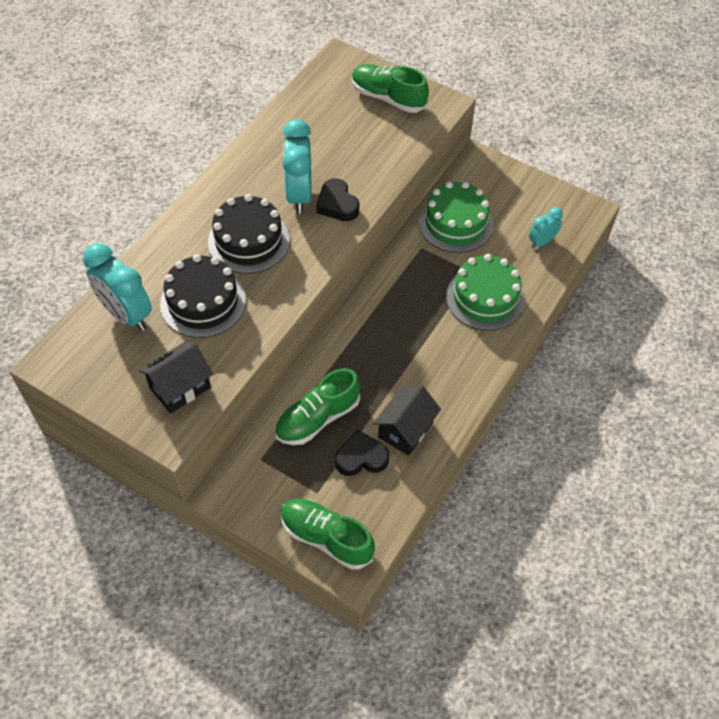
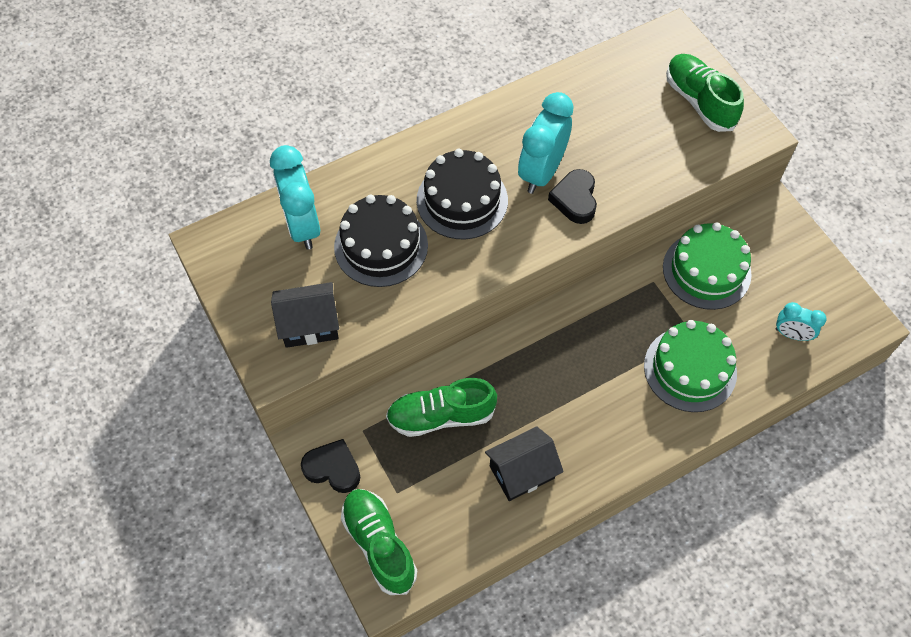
camera: 30 degrees right, 5 degrees up
black heart [335,430,389,476] -> black heart moved to [301,439,361,493]
turquoise clock [529,207,563,249] -> turquoise clock turned 150 degrees counterclockwise [776,302,827,341]

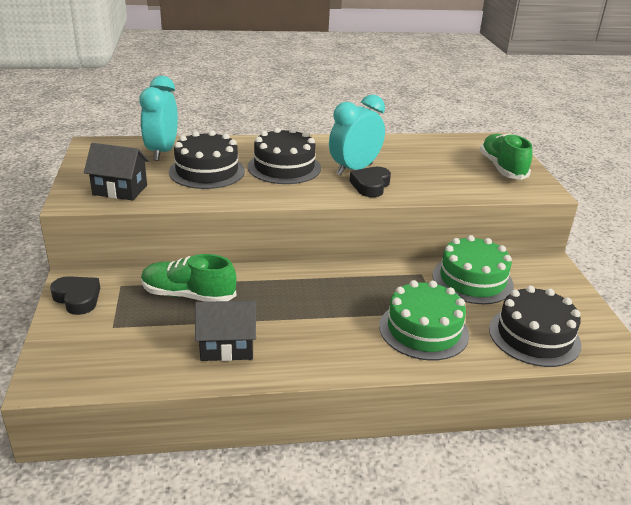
camera: 20 degrees right, 30 degrees down
green shoe [341,489,417,595] -> none
turquoise clock [776,302,827,341] -> black cake [489,286,581,367]

